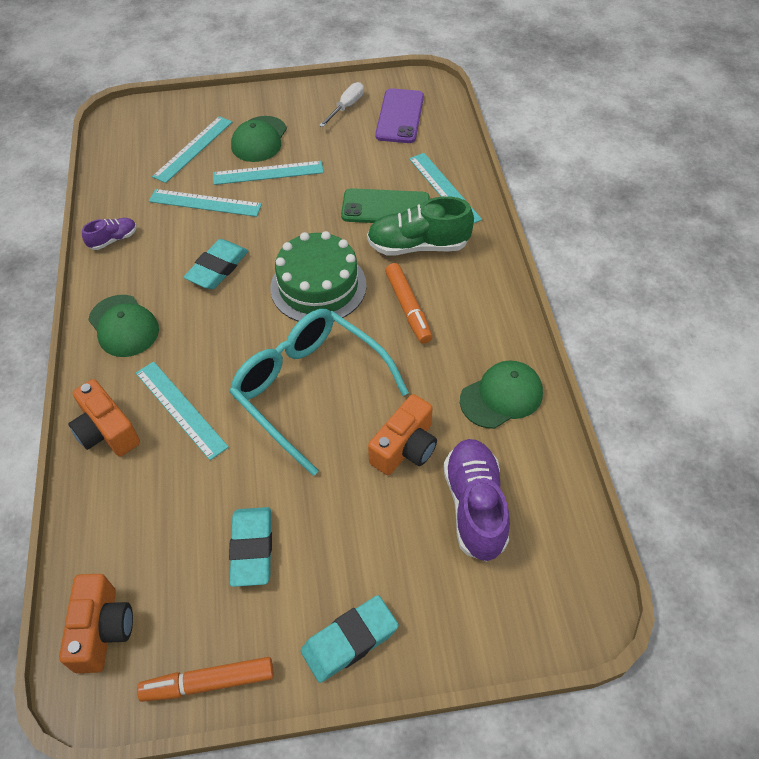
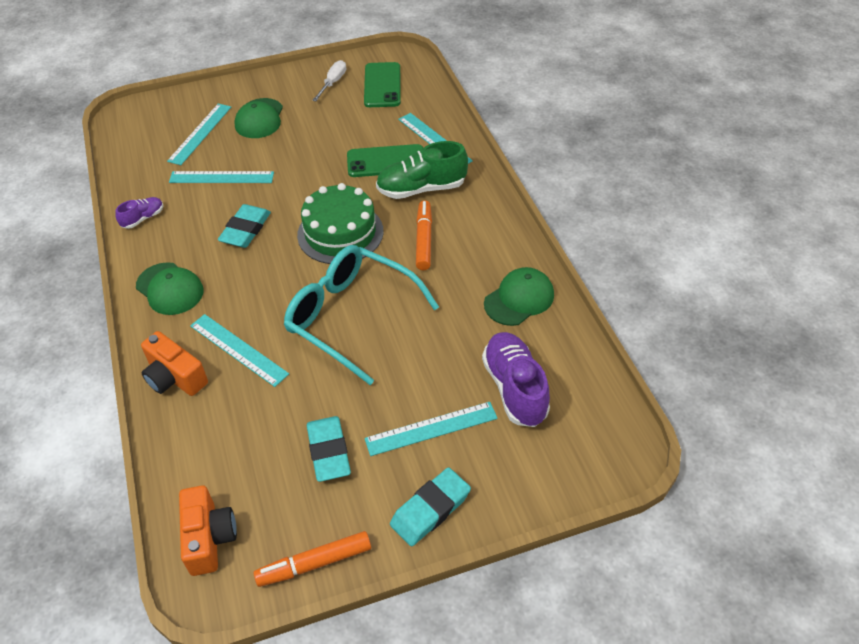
camera: 10 degrees left, 5 degrees down
turquoise ruler [213,161,324,185] -> turquoise ruler moved to [364,402,498,456]
orange camera [368,394,437,475] -> none
purple phone [375,88,424,143] -> green phone [364,62,401,107]
orange marker [385,263,432,344] -> orange marker turned 150 degrees counterclockwise [416,200,432,270]

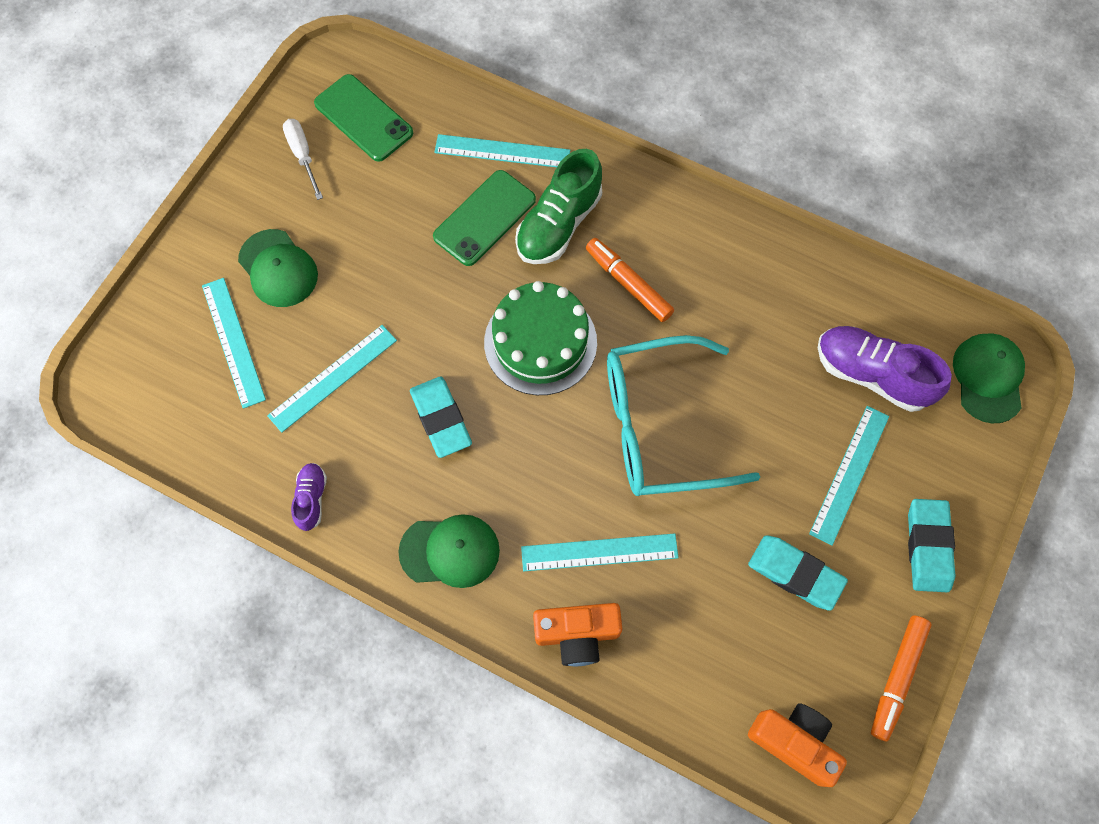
camera: 45 degrees left, 20 degrees up
green cap [484,267,554,326] -> green cap moved to [953,333,1025,423]

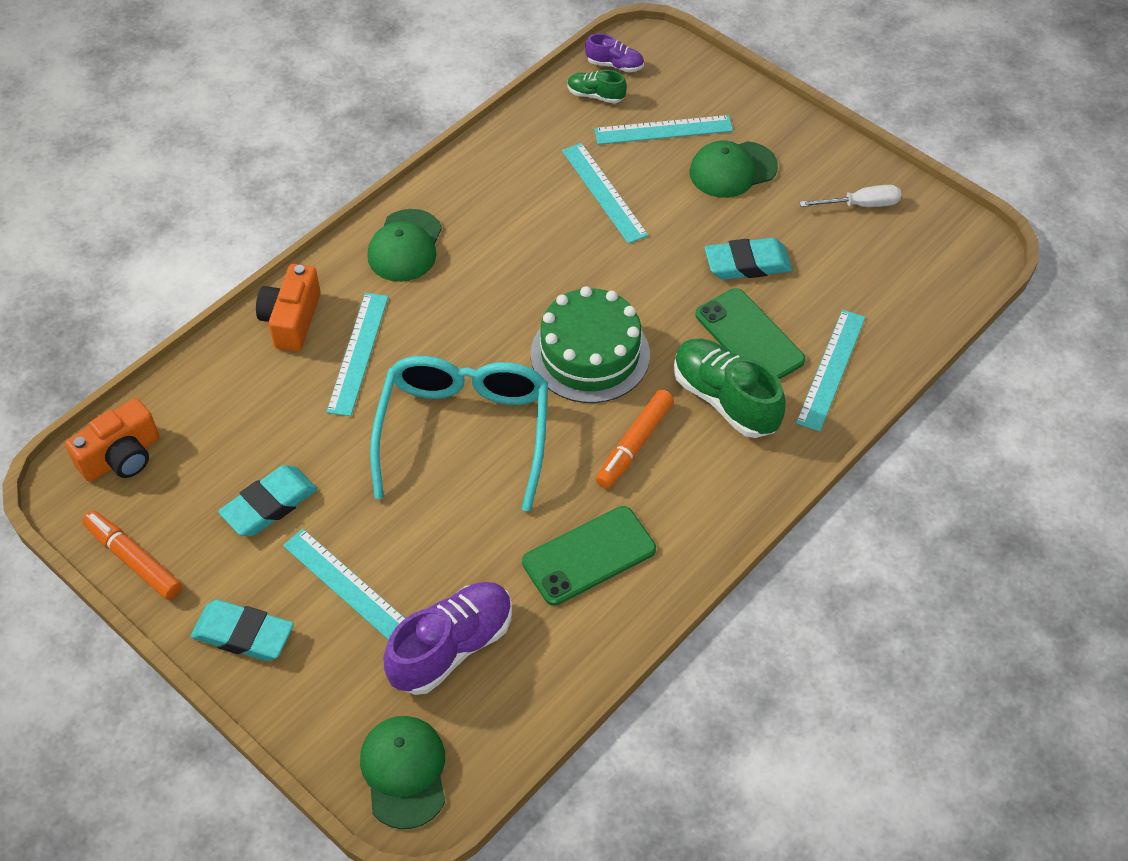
camera: 105 degrees right, 15 degrees down
purple shoe [291,463,327,531] -> purple shoe moved to [585,33,644,72]
green phone [314,74,413,162] -> green phone moved to [522,506,656,606]
turquoise eraser [410,376,472,458] -> turquoise eraser moved to [705,238,792,280]
orange marker [586,238,674,322] -> orange marker turned 150 degrees clockwise [596,390,674,489]
green cap [953,333,1025,423] -> green cap turned 120 degrees counterclockwise [360,716,445,829]
none -> green shoe [568,70,627,103]

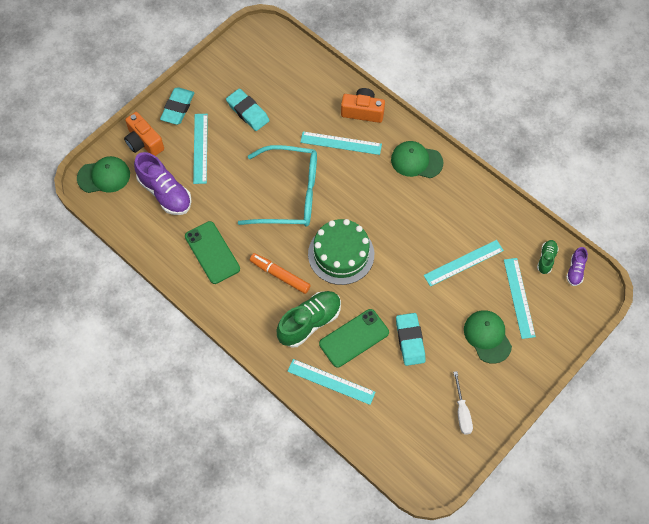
camera: 90 degrees right, 10 degrees up
orange camera [65,398,159,482] -> orange camera moved to [124,112,164,156]
orange marker [82,510,182,600] -> none
turquoise ruler [283,529,406,640] -> turquoise ruler turned 45 degrees counterclockwise [193,114,208,184]

